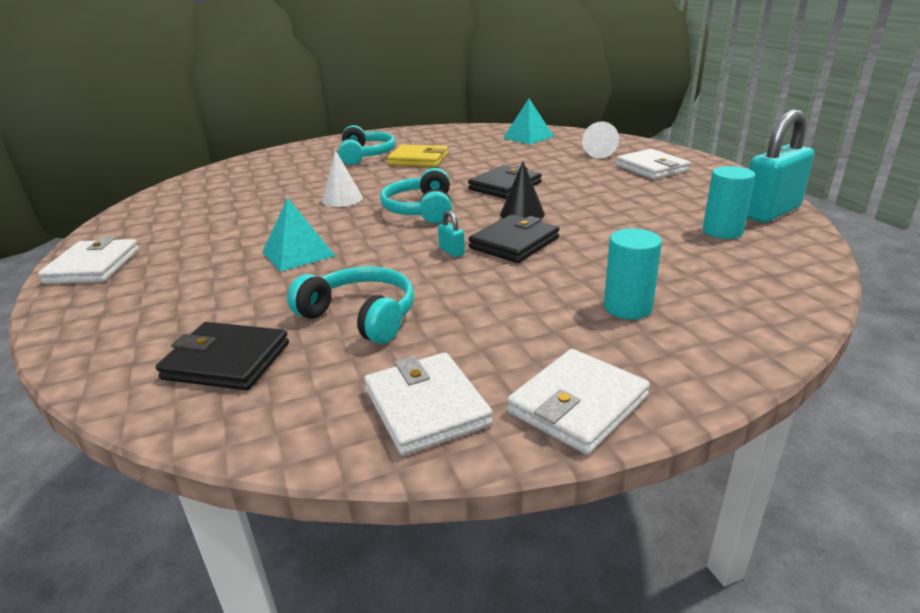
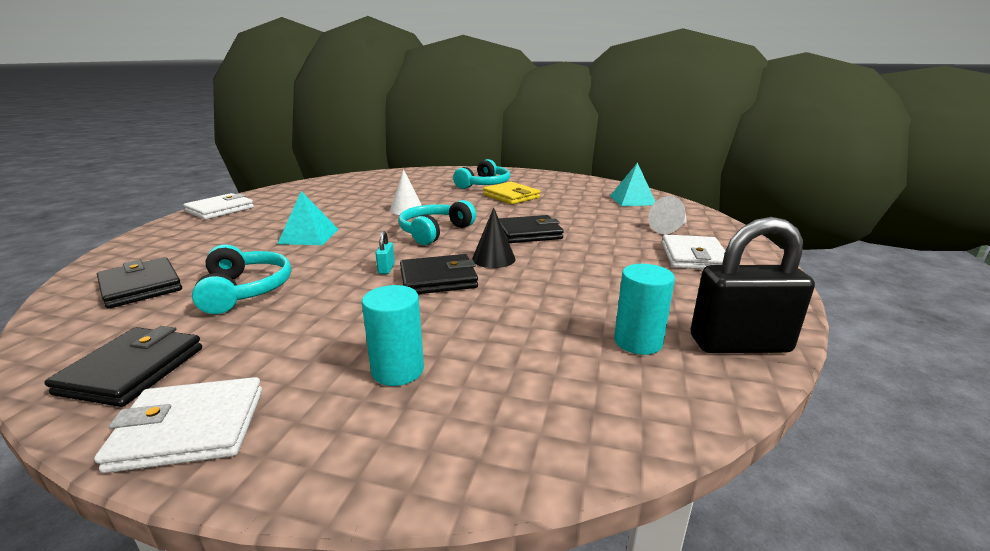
camera: 35 degrees right, 5 degrees down
white wallet [364,352,493,456] -> black wallet [44,326,202,407]
turquoise padlock [747,110,815,223] -> black padlock [691,217,815,353]

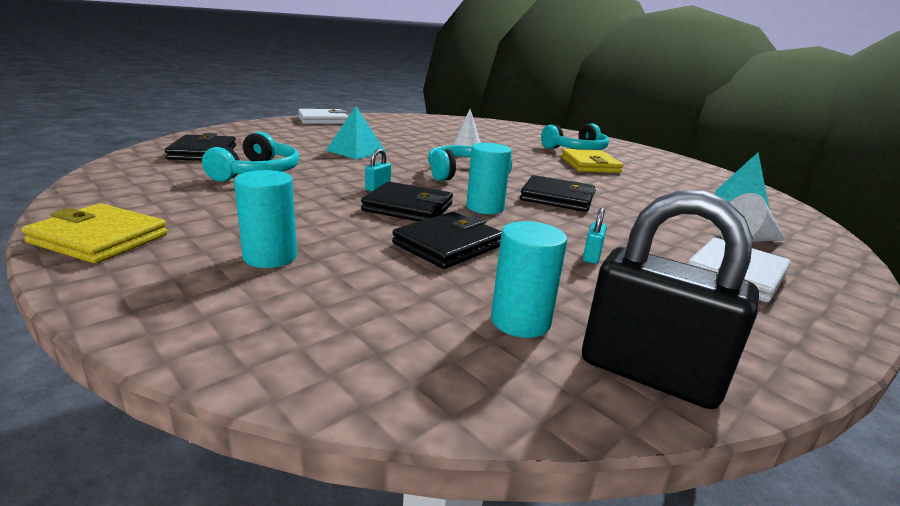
camera: 30 degrees right, 0 degrees up
black wallet [44,326,202,407] -> black wallet moved to [392,212,502,269]
white wallet [94,377,262,473] -> yellow wallet [22,203,168,264]
black cone [472,207,515,268] -> turquoise cylinder [466,143,512,214]
none -> turquoise padlock [583,208,607,264]

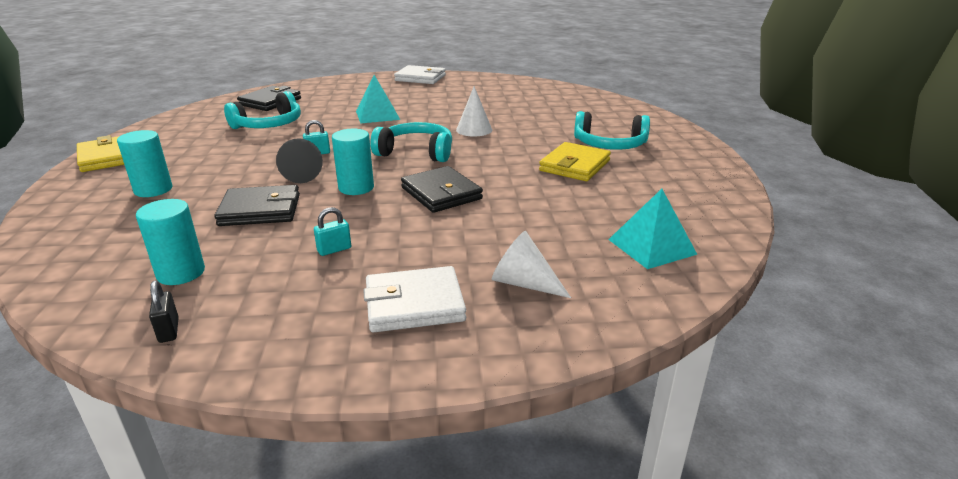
camera: 40 degrees right, 5 degrees up
black wallet [361,182,453,222] -> black cone [276,138,323,183]
black padlock [582,190,759,409] -> black padlock [149,281,179,343], size x0.40

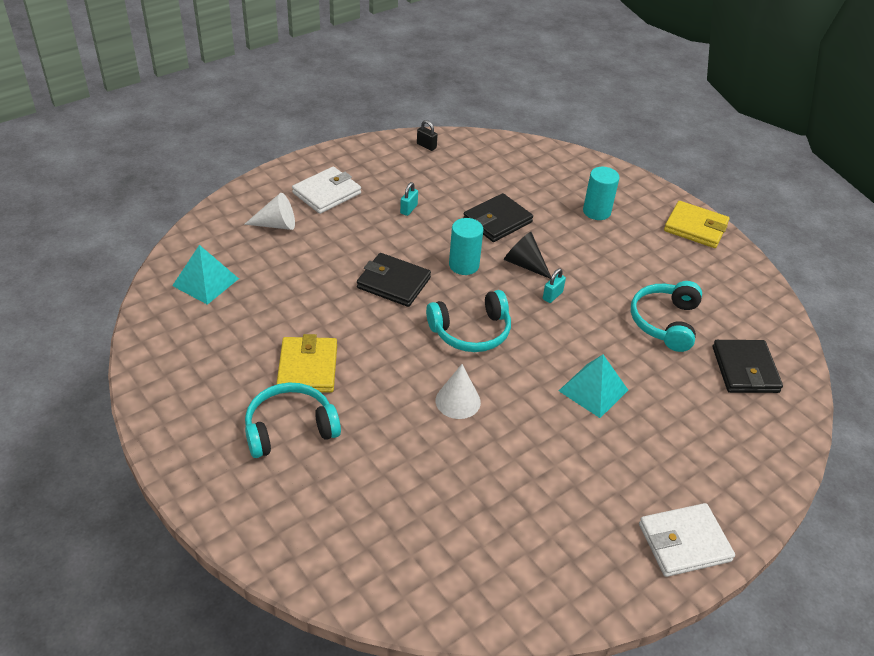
camera: 145 degrees right, 15 degrees up
turquoise cylinder [136,199,205,285] -> none

